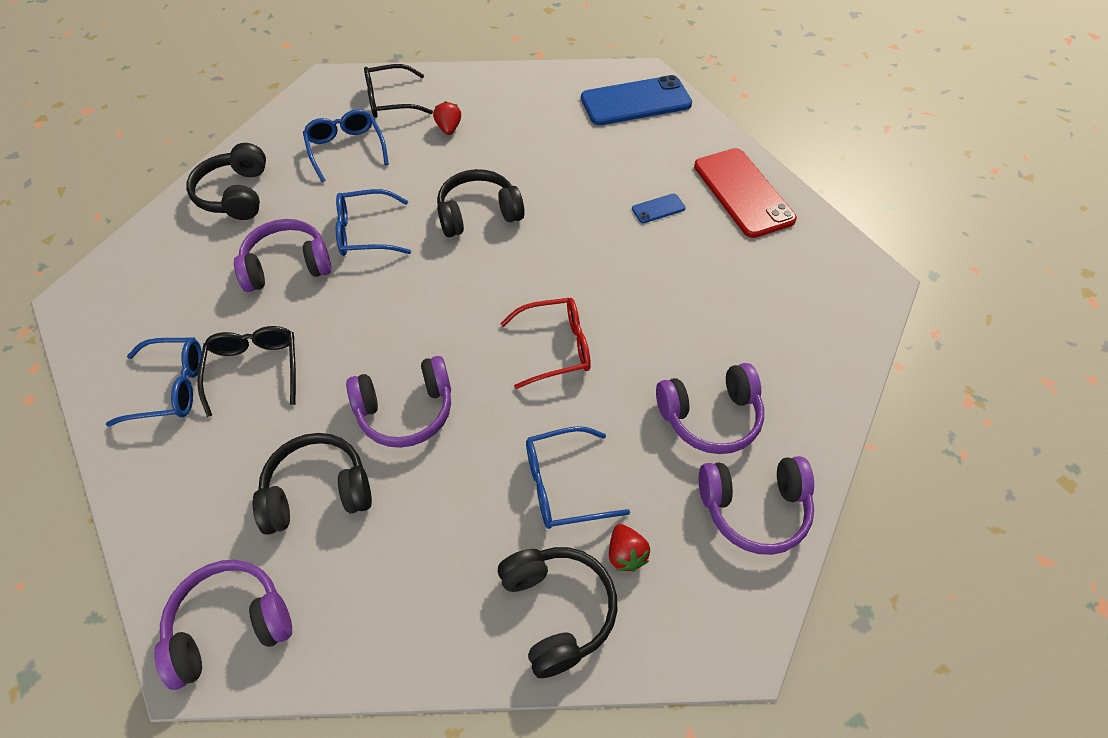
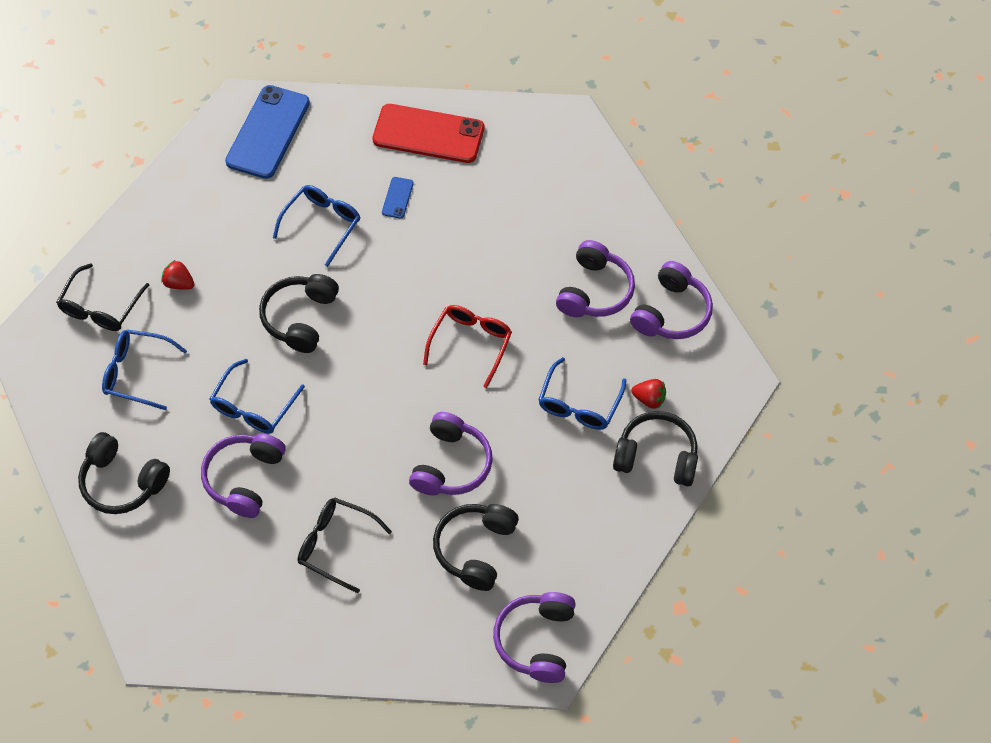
camera: 55 degrees left, 5 degrees up
blue glasses [106,338,202,427] -> blue glasses moved to [273,185,360,267]

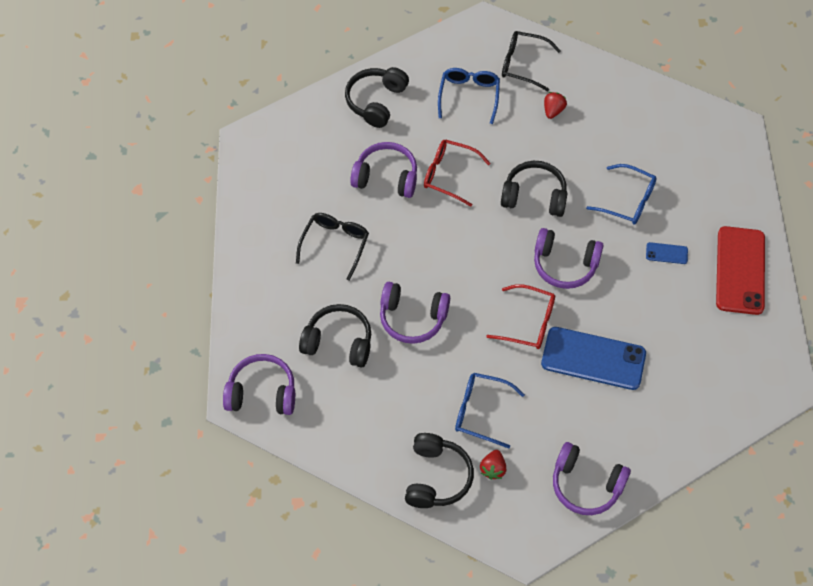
camera: 85 degrees right, 0 degrees up
blue glasses [209,359,305,434] -> red glasses [424,140,491,206]
blue phone [225,85,310,179] -> blue phone moved to [541,327,646,390]
purple headphones [556,240,635,317] -> purple headphones moved to [534,228,604,289]

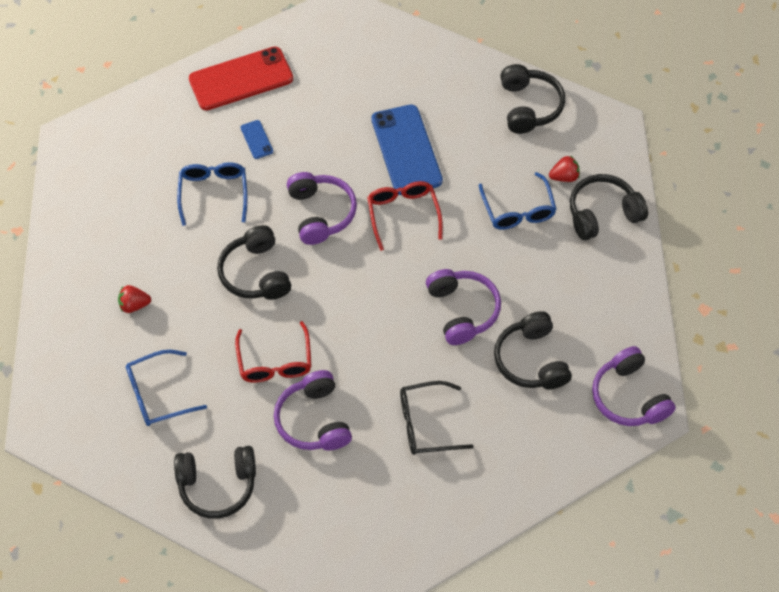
camera: 120 degrees left, 0 degrees up
black glasses [502,31,561,91] -> none
purple headphones [553,442,631,515] -> black headphones [500,64,565,134]

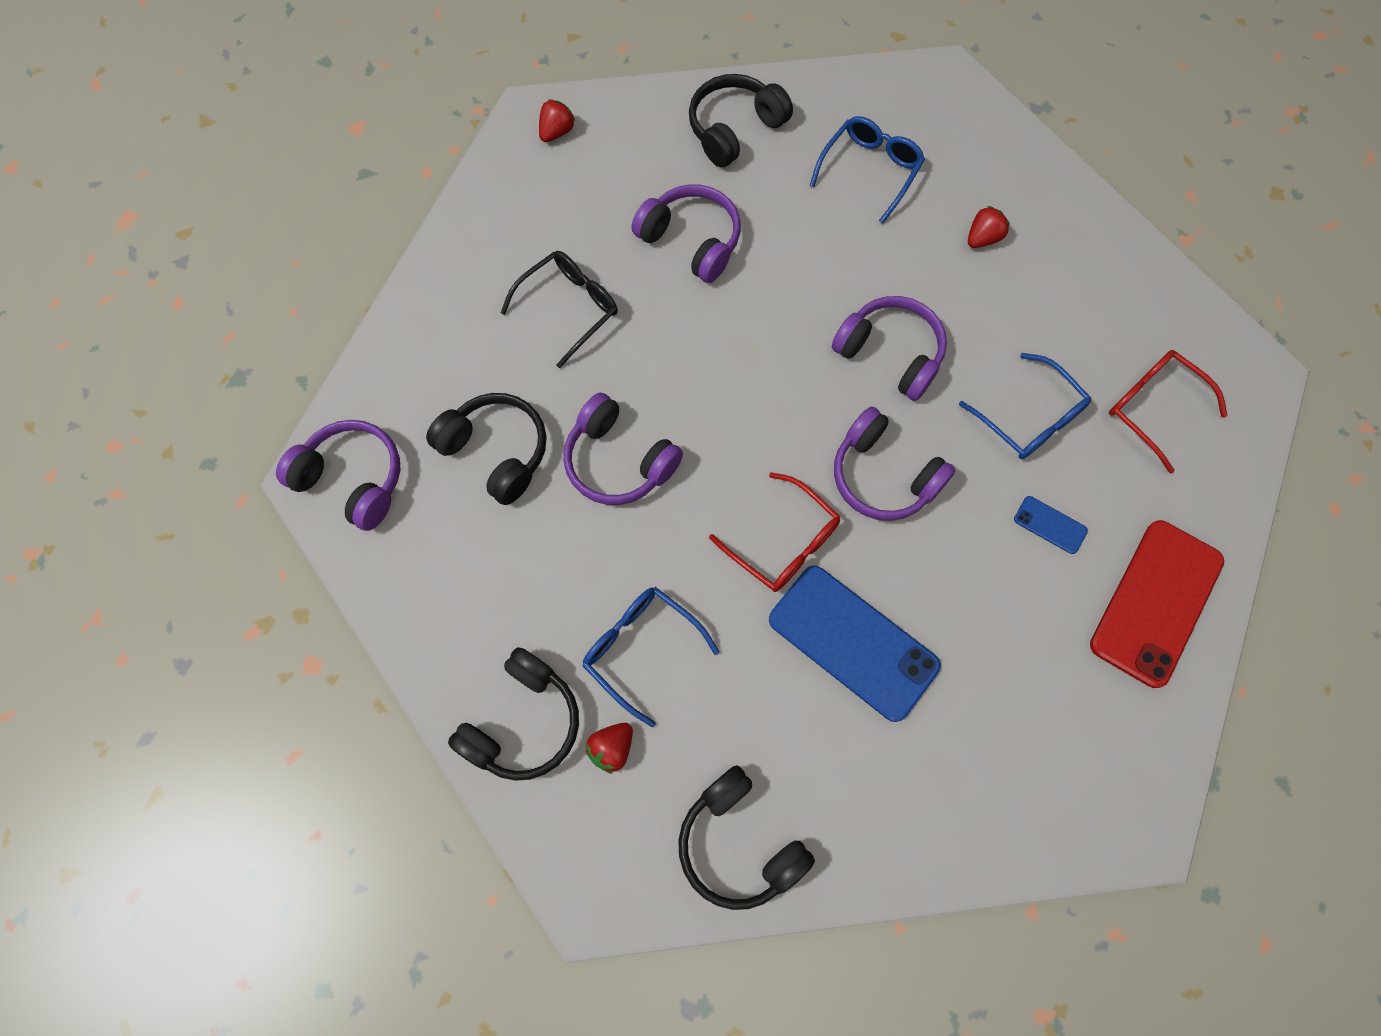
camera: 145 degrees right, 10 degrees up
black headphones [217,225,291,300] -> purple headphones [832,296,947,401]
red glasses [235,321,311,383] -> red glasses moved to [1109,350,1228,473]
none -> red strawberry [539,99,575,142]

